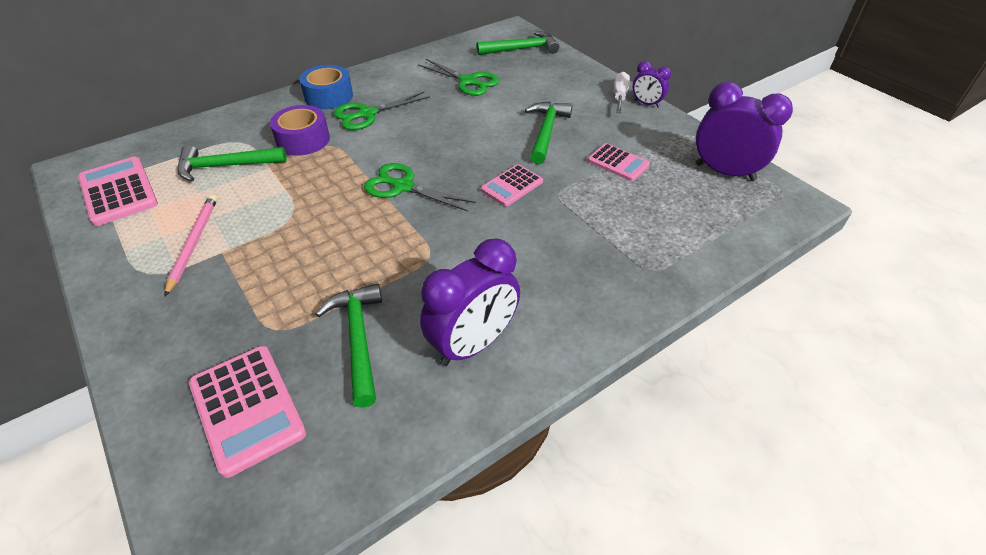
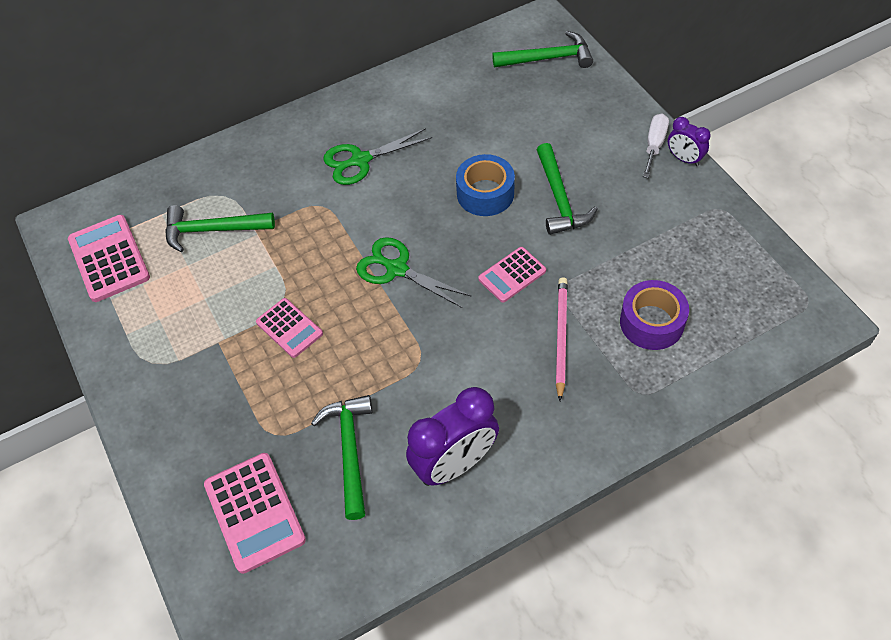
camera: 10 degrees right, 10 degrees up
pink pencil [165,195,217,296] -> pink pencil moved to [556,277,568,401]
purple tape [270,105,330,156] -> purple tape moved to [620,280,689,350]
blue tape [299,65,353,109] -> blue tape moved to [456,154,515,216]
green scissors [418,59,499,96] -> none
green hammer [525,102,572,164] -> green hammer turned 150 degrees clockwise [537,143,597,235]
pink calculator [588,143,650,181] -> pink calculator moved to [256,298,323,358]
purple clock [696,82,793,181] -> none

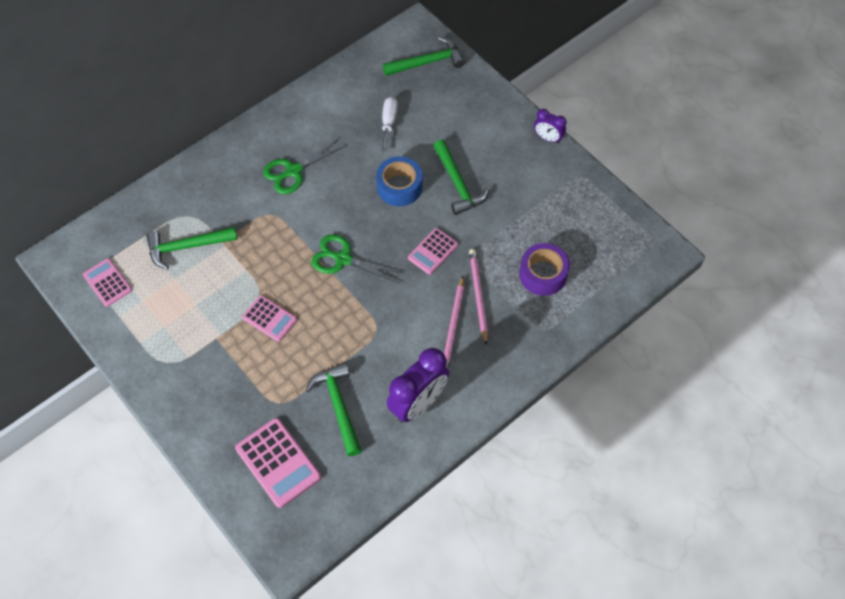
camera: 15 degrees left, 5 degrees up
pink calculator [68,215,150,302] -> pink calculator [83,258,132,307], size x0.64
white screwdriver [643,113,669,178] -> white screwdriver moved to [381,97,398,152]
none -> pink pencil [444,276,464,368]

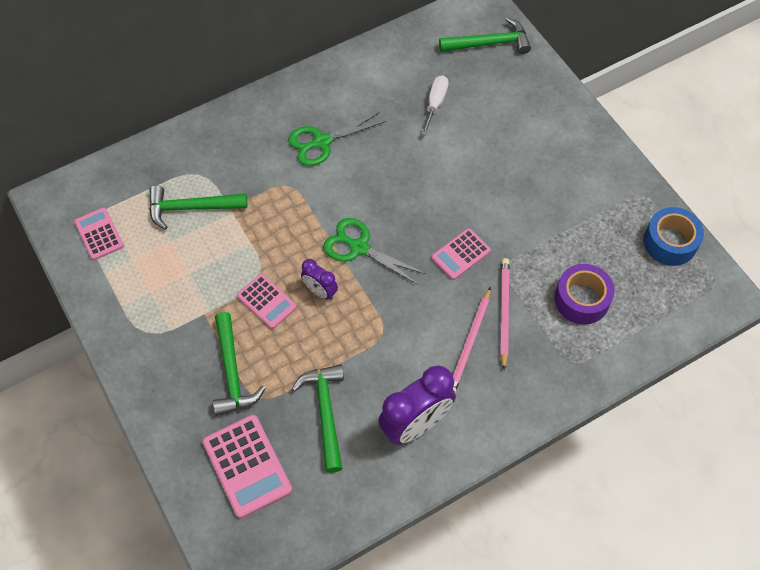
camera: 10 degrees right, 0 degrees up
blue tape [376,156,422,206] -> blue tape moved to [643,207,704,266]
green hammer [433,139,489,215] -> green hammer moved to [213,312,266,416]
purple clock [534,109,566,143] -> purple clock moved to [301,259,338,300]

